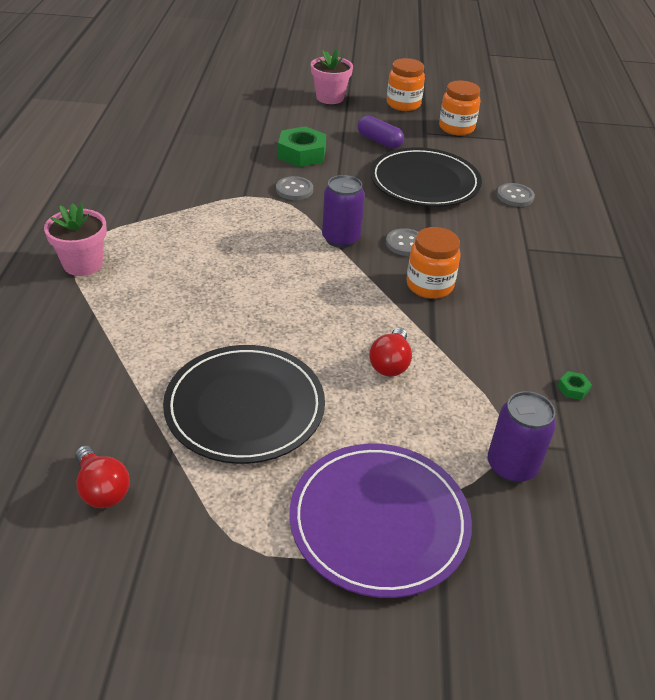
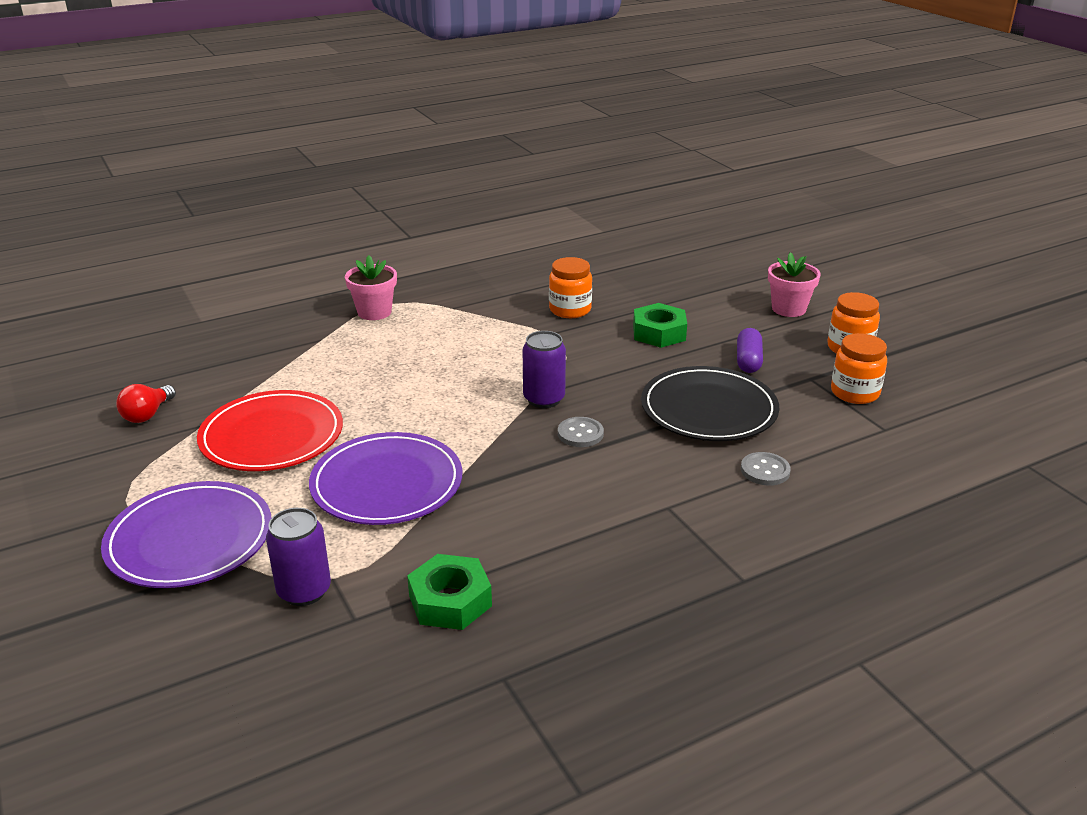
camera: 60 degrees right, 10 degrees down
black plate [163,345,325,464] -> red plate [197,390,343,471]
grey button [276,176,313,200] -> none
red light bulb [369,328,412,377] -> purple plate [309,432,462,525]
orange jar [406,227,461,299] -> orange jar moved to [549,257,592,318]
green nut [558,371,592,400] -> green nut [407,554,492,630], size x2.35

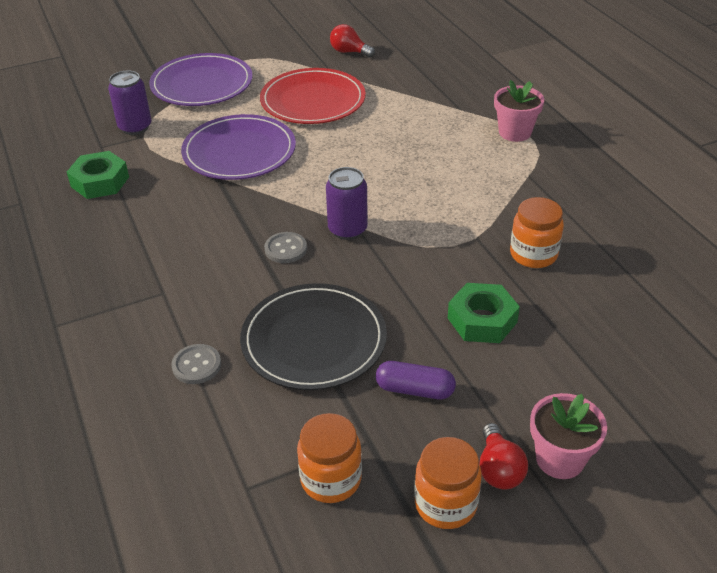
camera: 95 degrees right, 10 degrees up
none -> red light bulb [480,423,528,489]

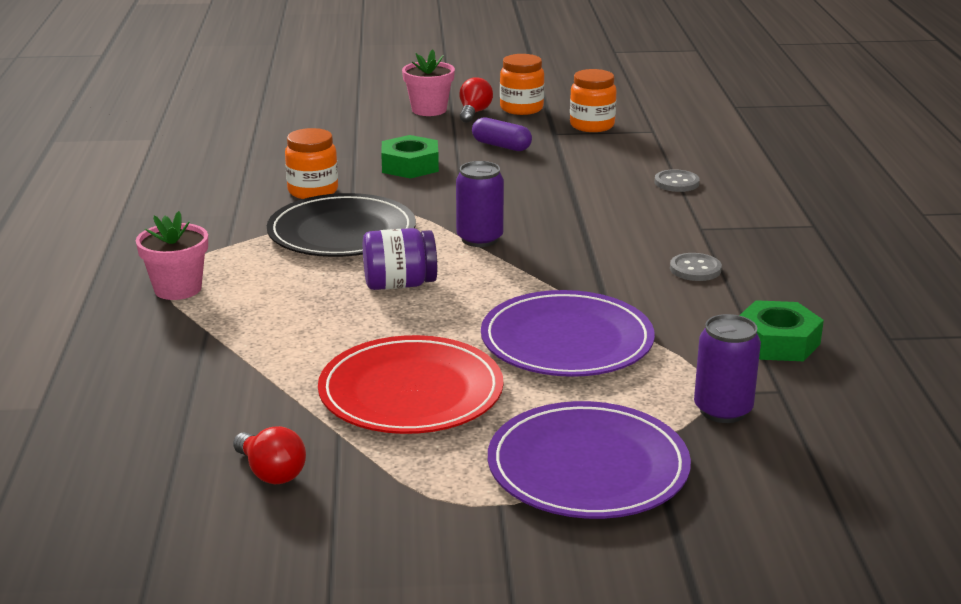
camera: 160 degrees left, 15 degrees down
black plate [240,283,387,390] -> black plate moved to [267,193,416,257]
grey button [264,232,307,263] -> grey button moved to [670,253,722,281]
none -> purple jar [363,228,437,290]

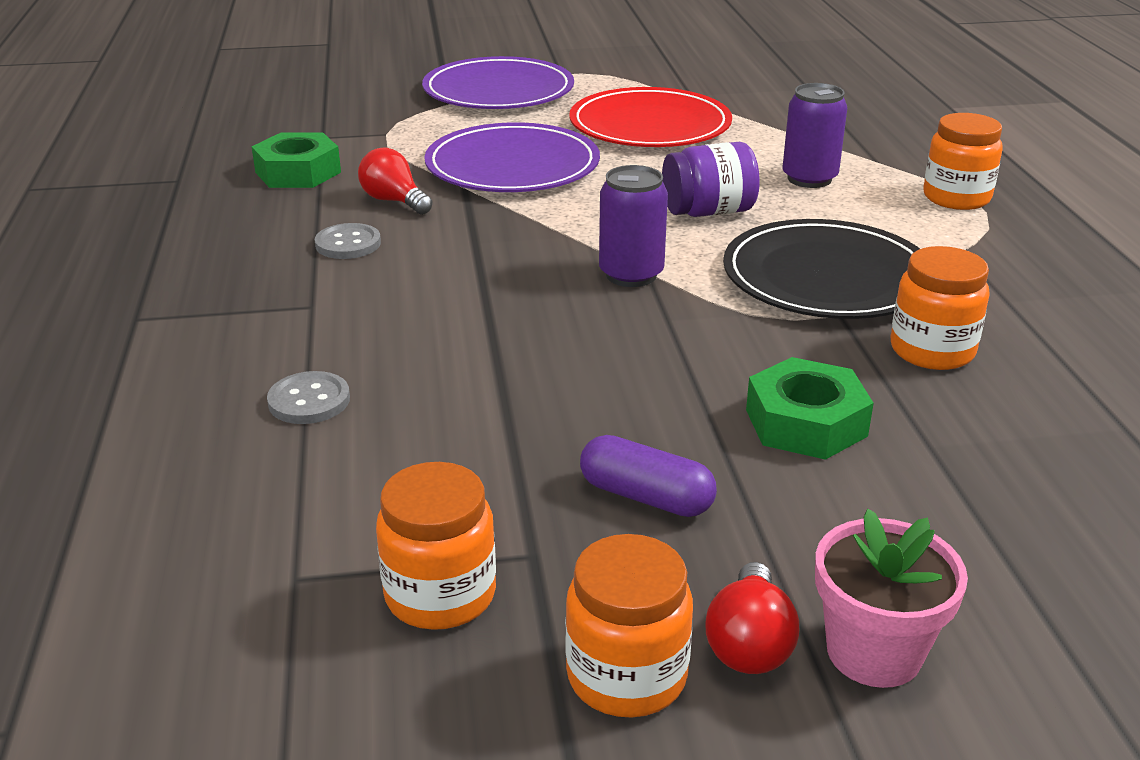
camera: 175 degrees right, 5 degrees up
pink flower pot [136,211,208,300] -> orange jar [923,113,1003,210]
red light bulb [233,426,306,484] -> red light bulb moved to [358,148,433,215]
purple can [694,314,761,423] -> purple can moved to [782,83,847,188]

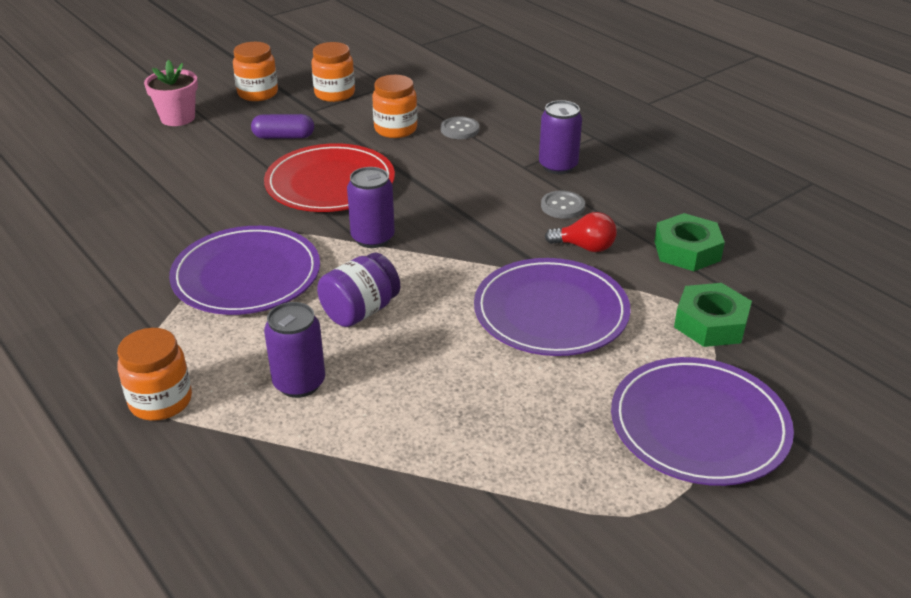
camera: 150 degrees right, 5 degrees up
red plate [569,87,732,147] -> red plate moved to [264,143,395,212]
red light bulb [705,562,799,674] -> none
black plate [723,219,920,319] -> purple plate [169,226,320,315]
green nut [746,357,874,460] -> green nut moved to [674,283,752,347]
orange jar [891,246,990,370] -> orange jar moved to [372,75,417,138]
none -> purple can [539,100,582,174]

